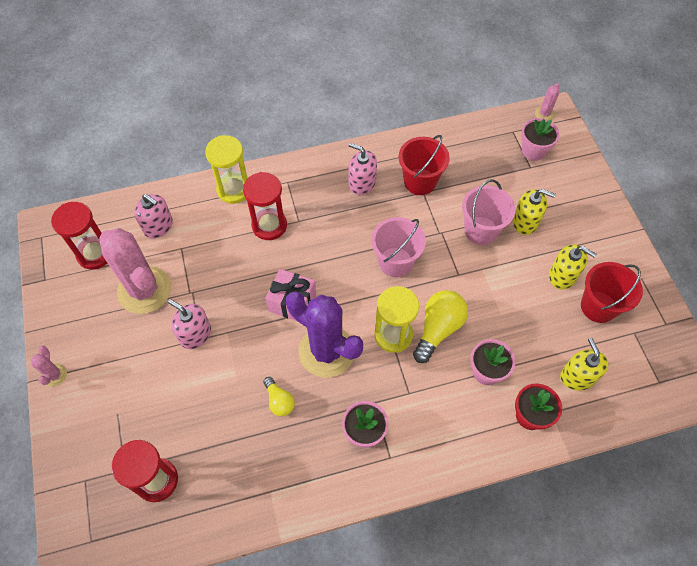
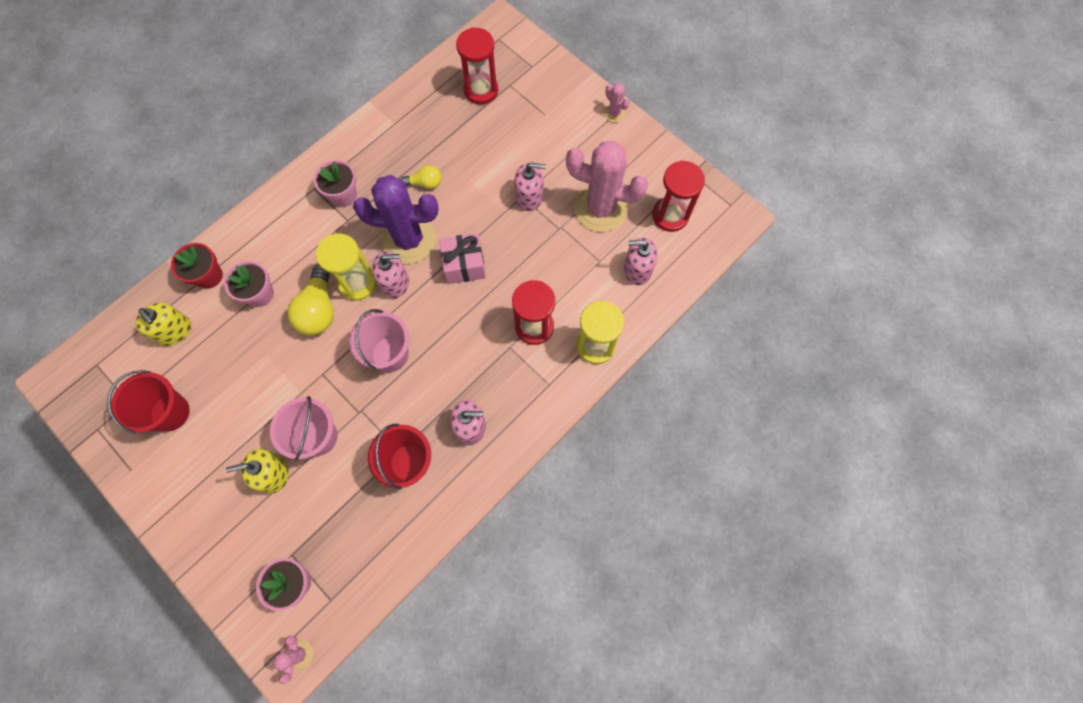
camera: 150 degrees right, 10 degrees up
yellow light bulb [263,377,295,416] -> yellow light bulb turned 150 degrees clockwise [401,165,441,189]
yellow soap dispenser [549,244,596,290] -> none
none -> pink soap dispenser [372,251,409,298]

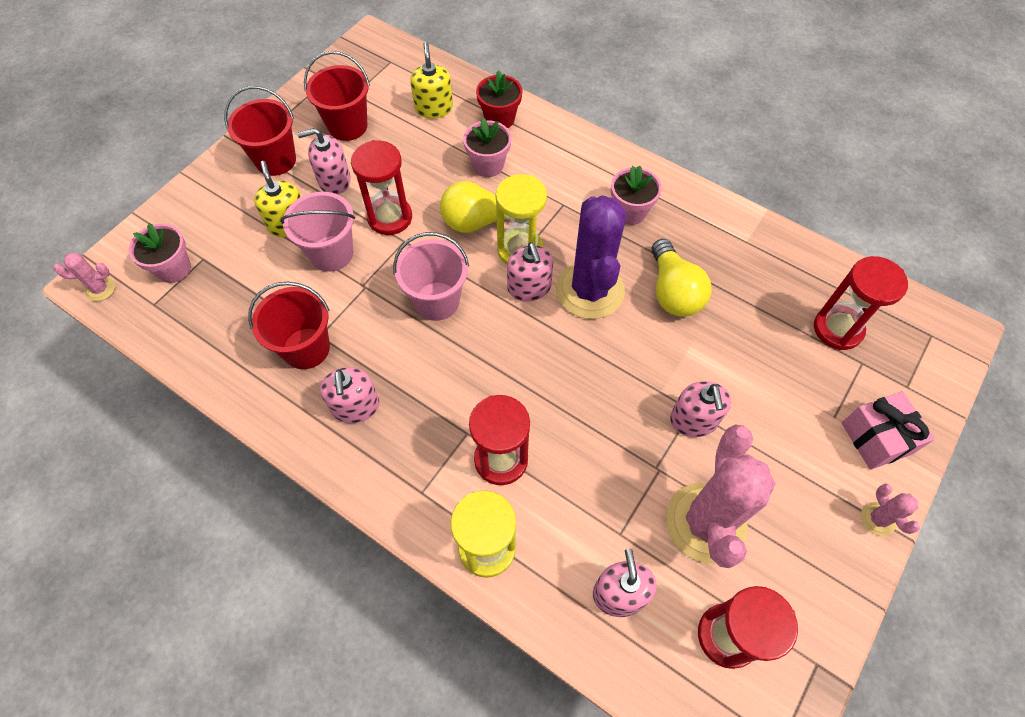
camera: 80 degrees right, 10 degrees down
yellow soap dispenser [136,302,191,346] -> yellow soap dispenser turned 135 degrees clockwise [410,42,453,119]
yellow light bulb [401,165,441,189] -> yellow light bulb [652,239,712,317], size x1.74
pink gift [440,233,486,284] -> pink gift moved to [842,391,935,470]
pink cactus [604,83,630,123] -> pink cactus turned 60 degrees counterclockwise [861,483,920,536]
none -> red bucket [224,86,296,176]
none -> pink soap dispenser [297,128,351,195]
none -> red hourglass [351,140,412,235]

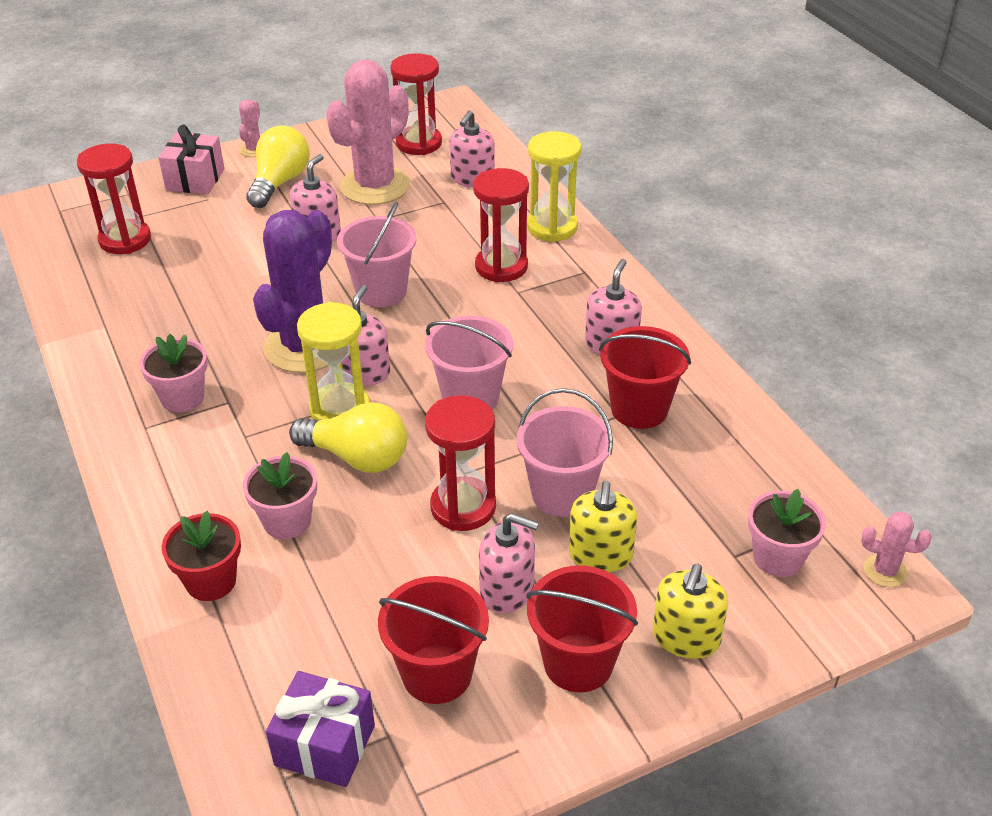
camera: 150 degrees left, 20 degrees down
yellow soap dispenser [410,42,453,119] -> yellow soap dispenser moved to [653,564,728,659]
yellow light bulb [652,239,712,317] -> yellow light bulb moved to [246,125,310,208]
none -> purple gift [266,671,375,787]
none -> pink bucket [337,202,416,307]

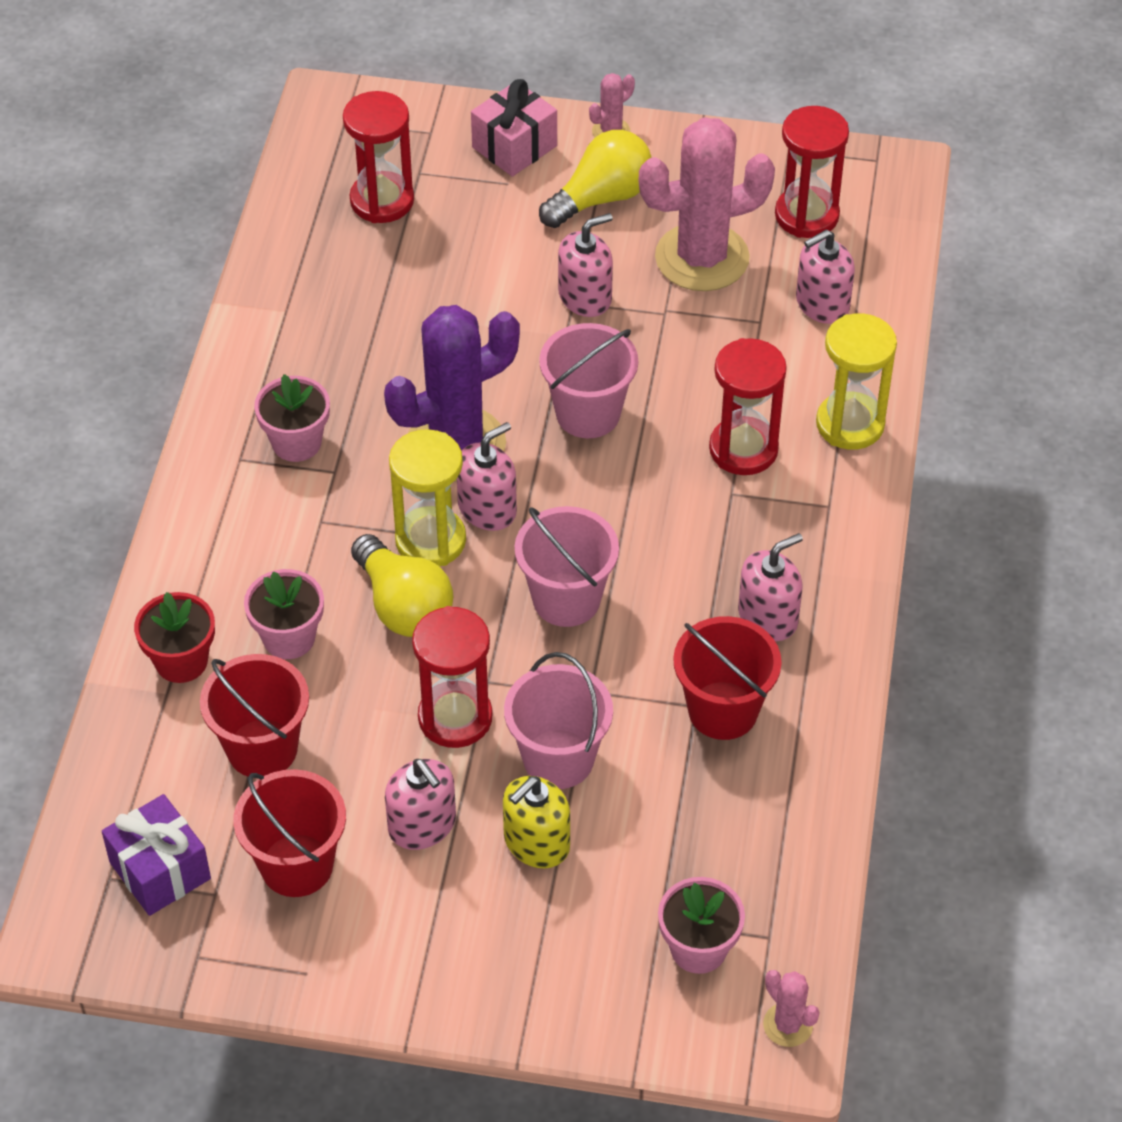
camera: 35 degrees right, 10 degrees up
red bucket [527,566,638,692] -> red bucket moved to [200,654,309,776]
yellow soap dispenser [653,564,728,659] -> none

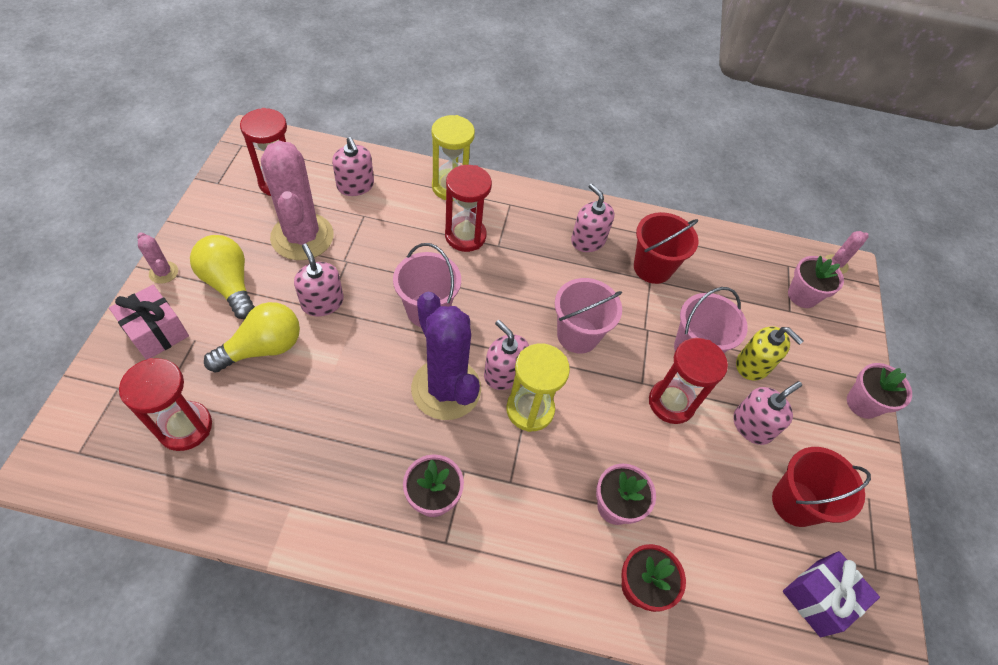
camera: 95 degrees left, 5 degrees up
red bucket [200,654,309,776] -> none
yellow light bulb [351,534,453,637] -> yellow light bulb moved to [204,302,300,373]
none -> pink flower pot [847,363,912,419]

